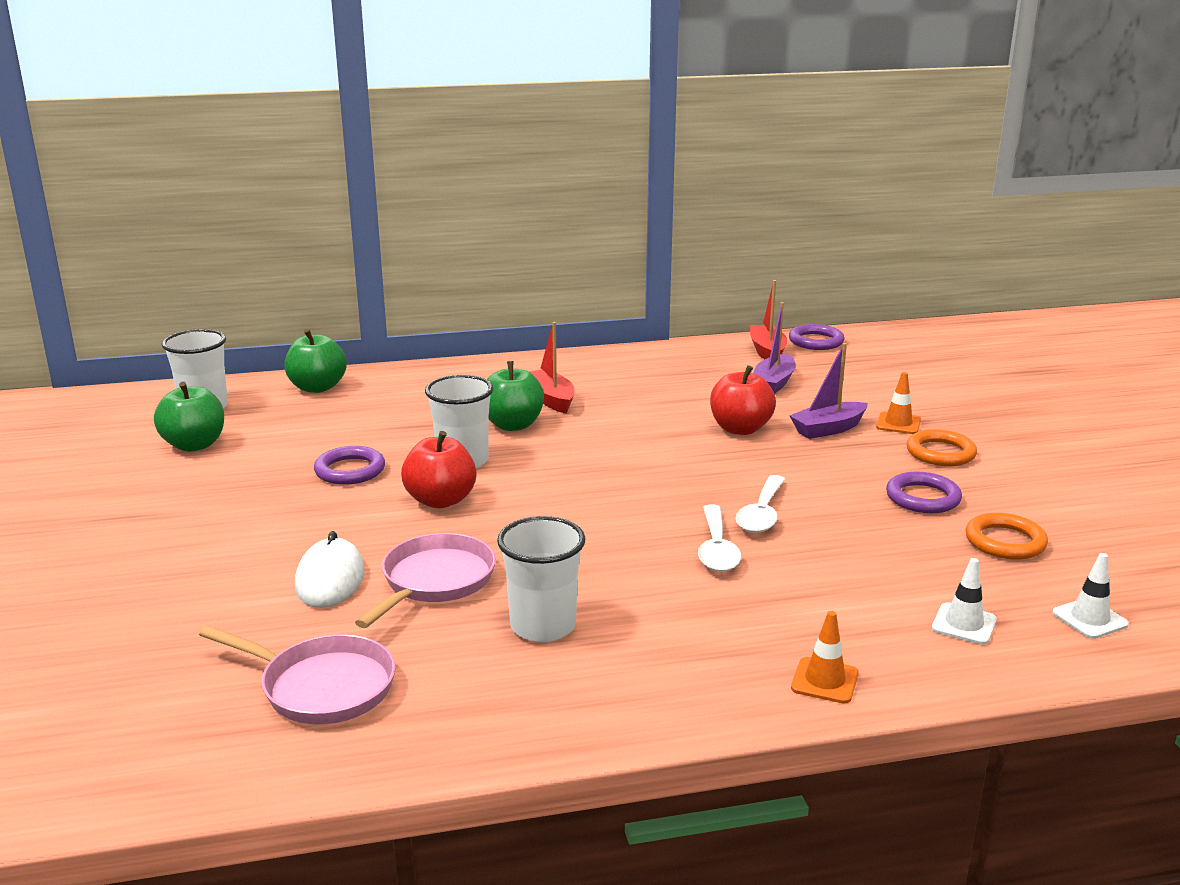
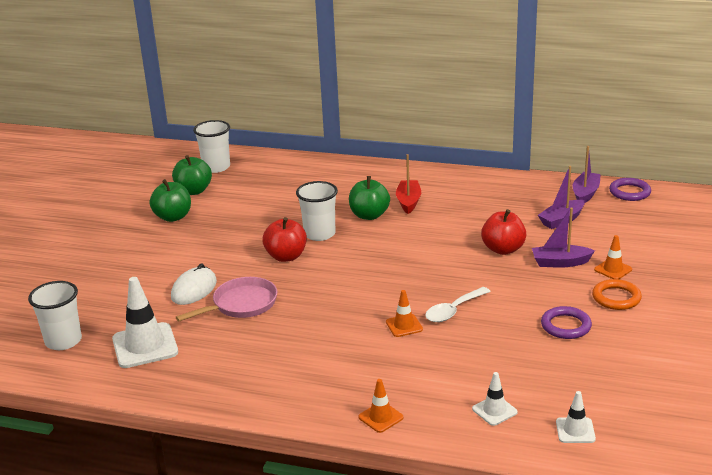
camera: 30 degrees right, 5 degrees up
pink pan [199,625,396,724] -> white traffic cone [112,277,178,368]
green apple [285,329,347,393] -> green apple moved to [149,179,191,222]
purple ring [314,446,385,485] -> none
white cup [497,516,586,642] -> white cup moved to [28,281,82,350]
white spoon [698,505,741,572] -> orange traffic cone [386,290,423,337]
red boat [750,280,788,359] -> purple boat [572,146,601,203]
orange ring [966,513,1048,560] -> none

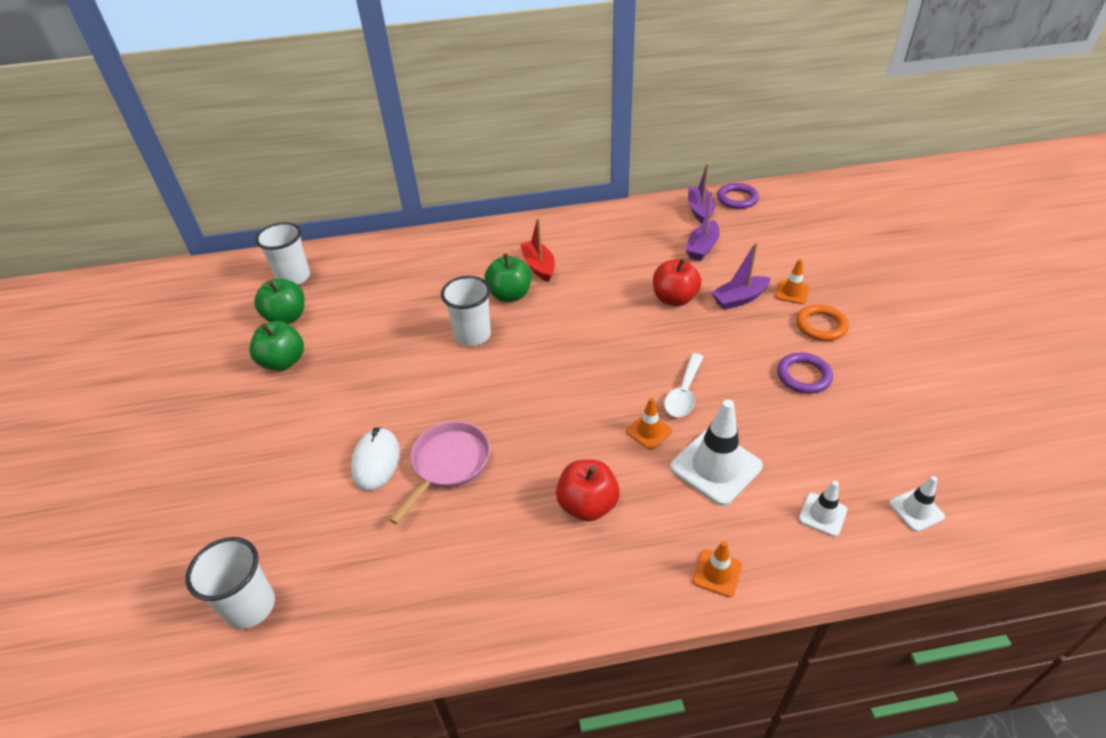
camera: 25 degrees left, 15 degrees up
white traffic cone [112,277,178,368] -> white traffic cone moved to [670,399,763,506]
red apple [262,217,307,262] -> red apple moved to [556,460,620,522]

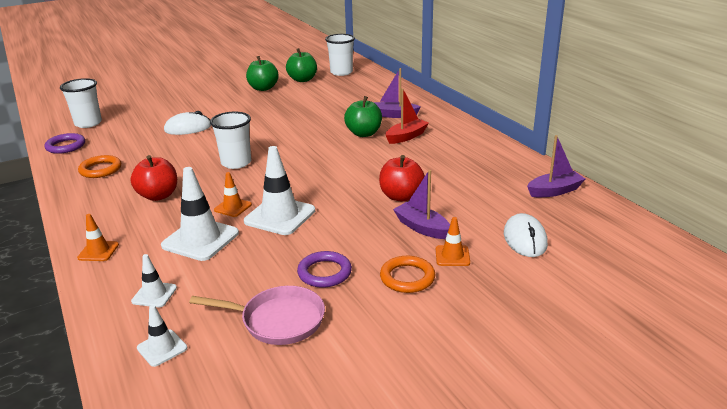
camera: 70 degrees right, 15 degrees down
pink pan [389,421,490,524] -> pink pan moved to [189,286,325,345]
white cup [441,276,491,346] -> white cup moved to [210,112,251,169]
white spoon [664,353,704,417] -> white traffic cone [244,146,315,235]
purple boat [686,191,720,261] -> purple boat moved to [374,68,421,118]
purple ring [717,183,759,209] -> purple ring moved to [44,133,85,154]
none -> orange ring [78,155,121,178]
none -> white mouse [504,213,548,257]

